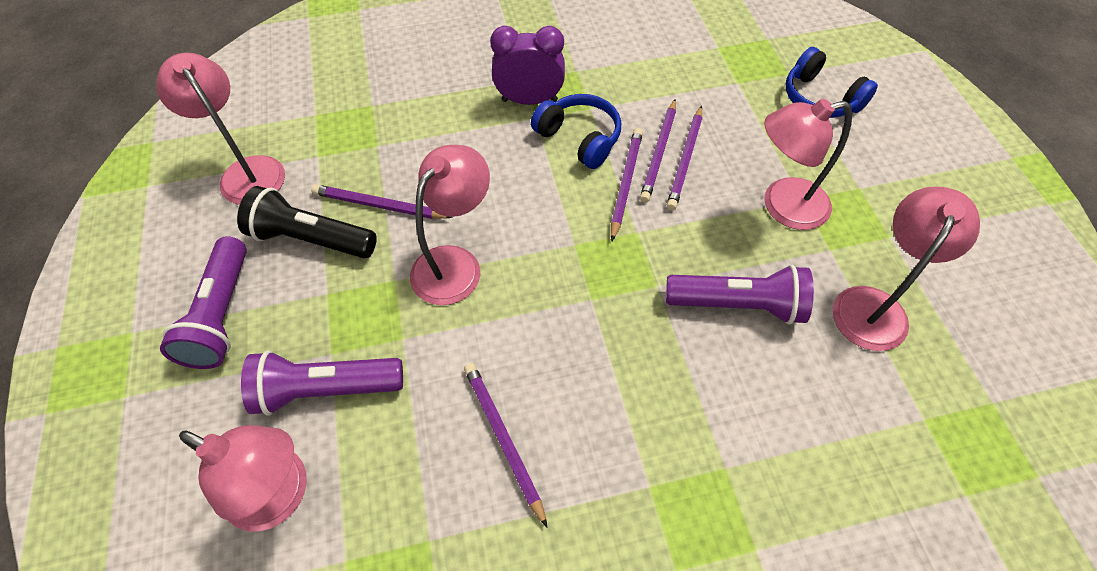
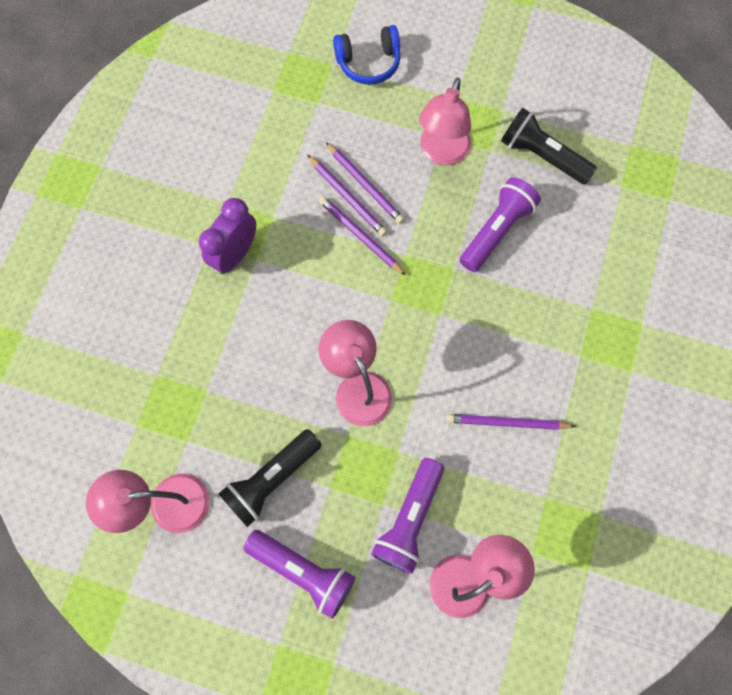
camera: 60 degrees left, 15 degrees up
purple pencil [311,185,453,219] -> none
blue headphones [531,94,621,169] -> none
pink lamp [833,186,980,351] -> black flashlight [501,108,597,184]

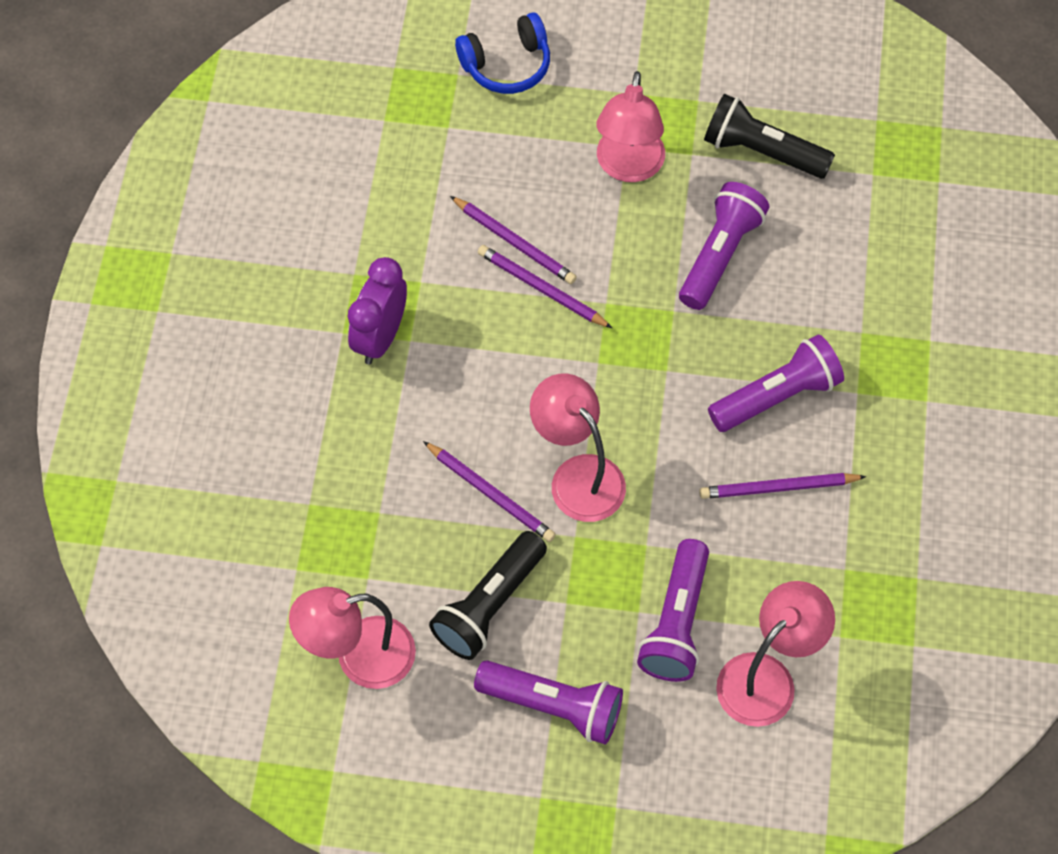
camera: 10 degrees left, 10 degrees down
purple pencil [326,142,404,224] -> purple pencil moved to [423,441,556,542]
none -> purple flashlight [708,335,844,432]

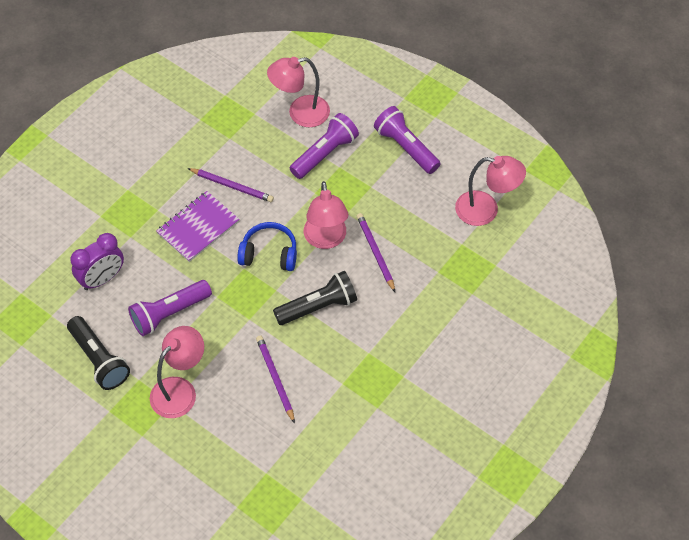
camera: 150 degrees left, 5 degrees down
purple clock [348,257,407,364] -> purple clock moved to [70,233,124,290]
black flashlight [429,531,547,660] -> black flashlight moved to [273,271,357,325]
blue headphones [455,13,550,94] -> blue headphones moved to [237,222,297,271]
purple pencil [478,245,612,328] -> none
purple flashlight [708,335,844,432] -> purple notebook [156,191,240,262]

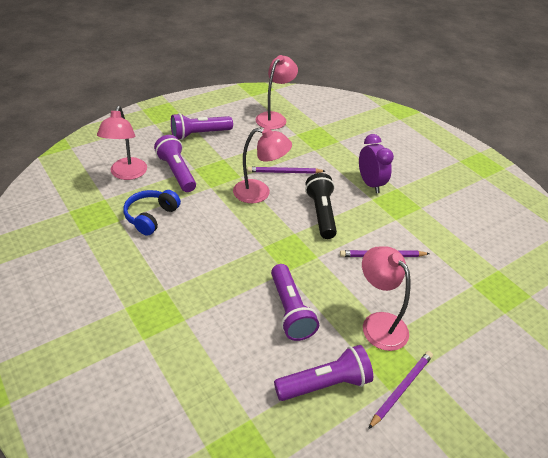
camera: 75 degrees left, 15 degrees down
black flashlight [67,316,130,390] -> purple flashlight [274,345,373,401]
purple clock [70,233,124,290] -> purple clock moved to [359,134,394,193]
purple notebook [156,191,240,262] -> none
purple pencil [188,168,274,202] -> purple pencil moved to [368,351,433,429]
blue headphones [237,222,297,271] -> blue headphones moved to [123,190,181,236]

